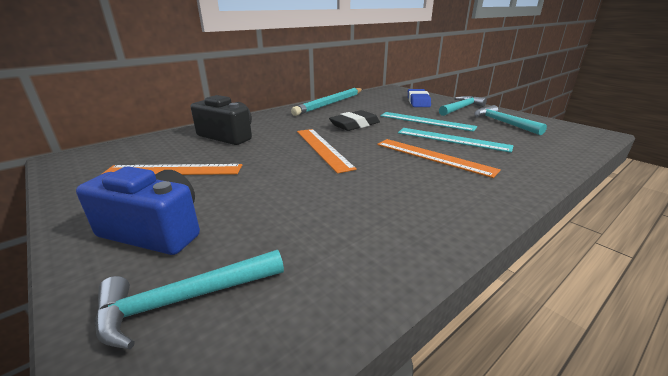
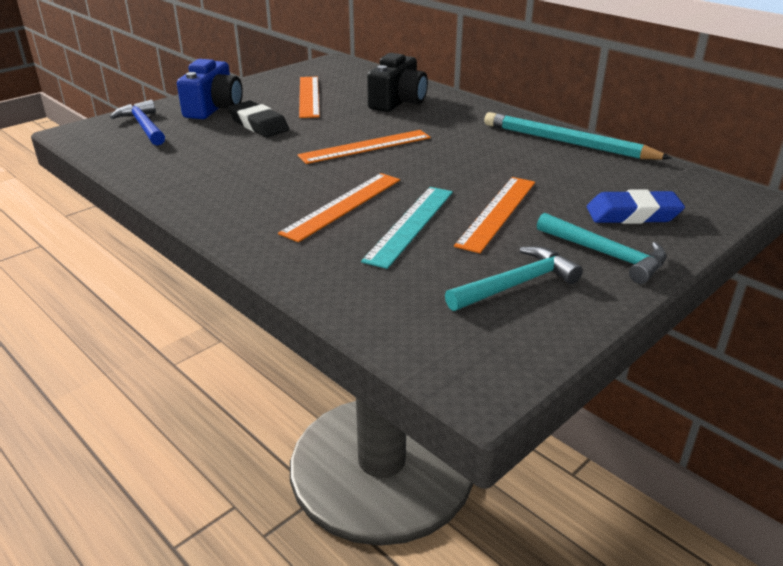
camera: 85 degrees right, 5 degrees up
turquoise hammer [95,250,284,349] -> blue hammer [110,100,165,146]
black eraser [329,110,380,131] -> black eraser moved to [228,101,289,137]
turquoise ruler [380,112,477,132] -> orange ruler [454,177,535,253]

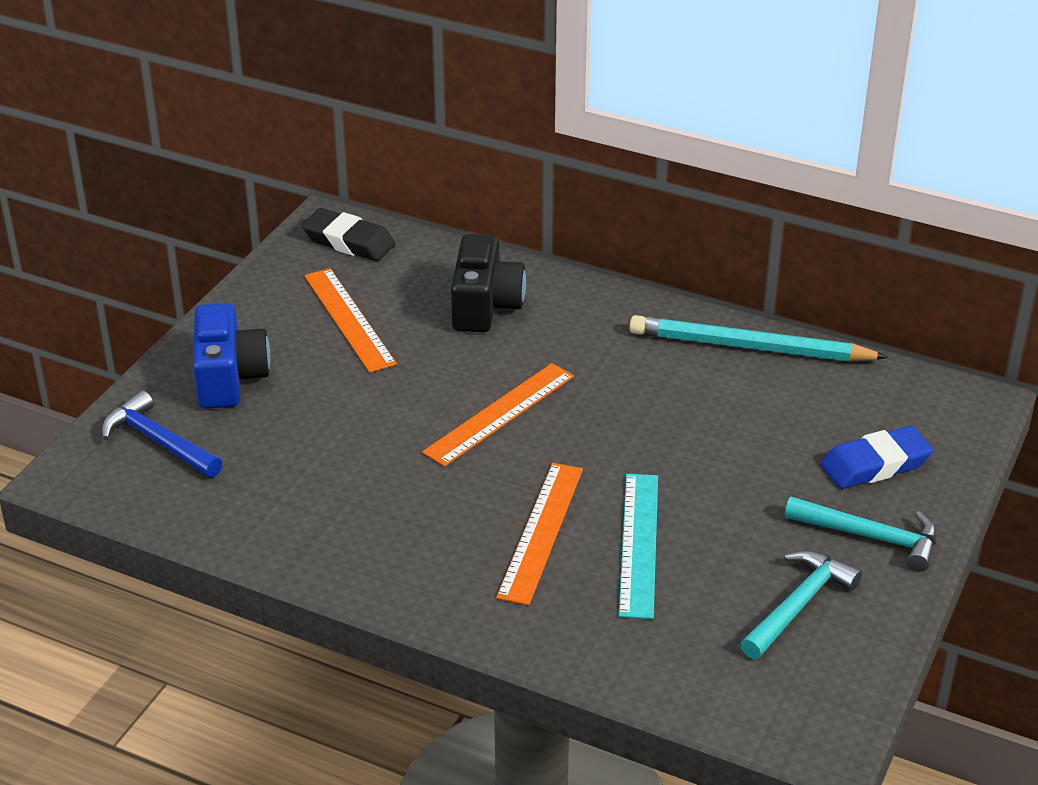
camera: 20 degrees left, 5 degrees up
black eraser [228,101,289,137] -> black eraser moved to [302,208,396,261]
orange ruler [454,177,535,253] -> none

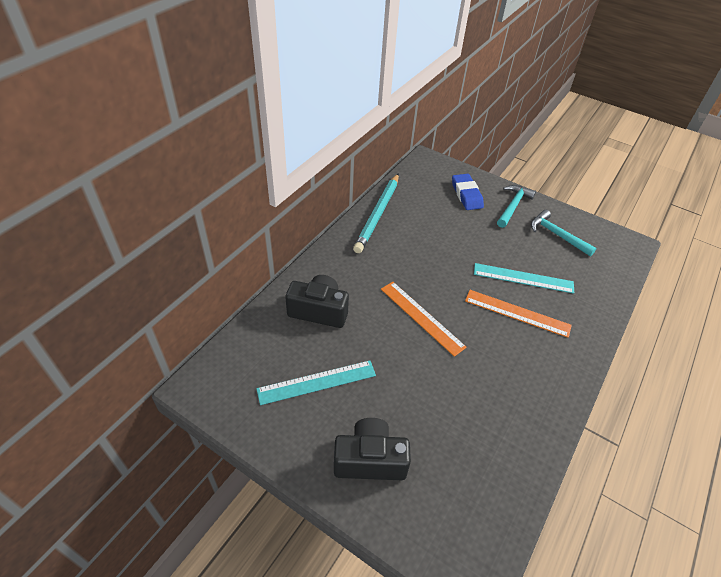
camera: 85 degrees left, 10 degrees up
blue hammer [102,390,223,478] -> none
blue camera [193,303,271,409] -> black camera [334,418,411,480]
black eraser [302,208,396,261] -> none
orange ruler [304,268,397,373] -> turquoise ruler [256,360,376,405]

